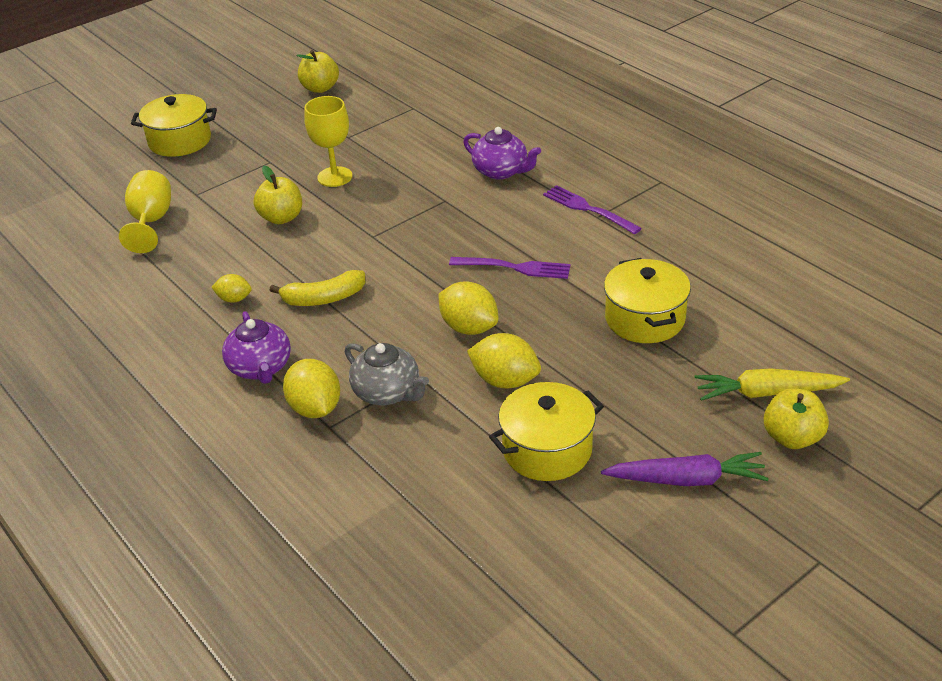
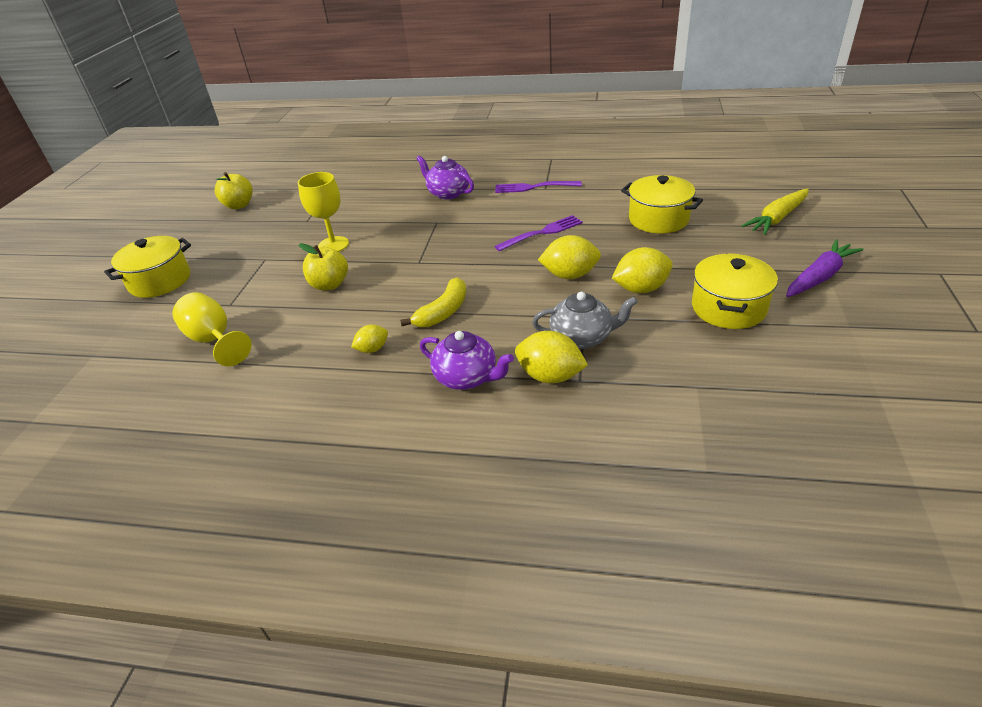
camera: 40 degrees left, 0 degrees up
purple teapot [463,127,541,179] -> purple teapot turned 135 degrees counterclockwise [416,155,474,200]
yellow apple [764,388,829,449] -> none

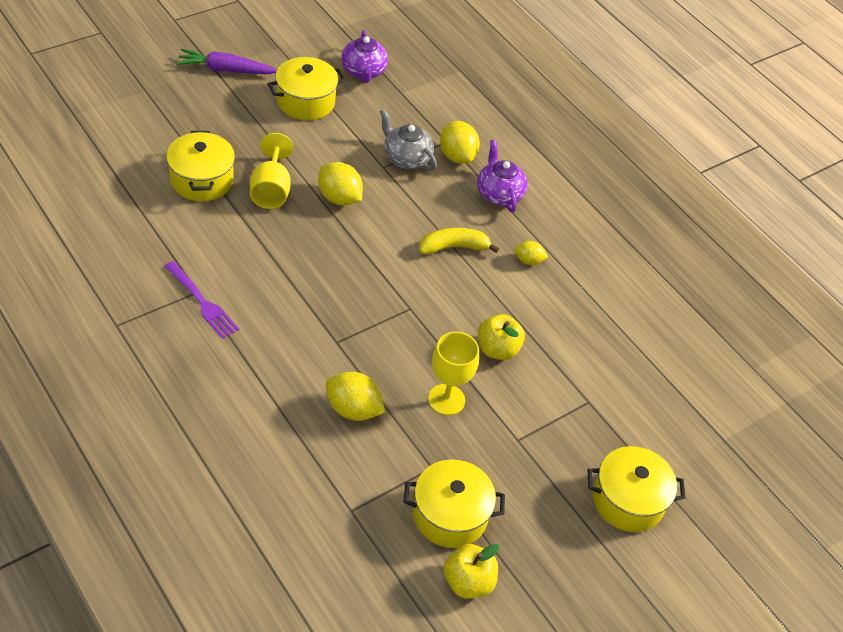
camera: 145 degrees left, 10 degrees up
yellow goblet [172,292,252,366] -> yellow goblet moved to [250,133,293,209]
purple teapot [416,155,474,200] -> purple teapot moved to [341,30,388,83]
purple fork [495,215,583,251] -> none
yellow lemon [612,247,673,293] -> yellow lemon moved to [326,372,385,421]
yellow carrot [741,188,809,235] -> none
none -> yellow pot [404,459,505,548]

